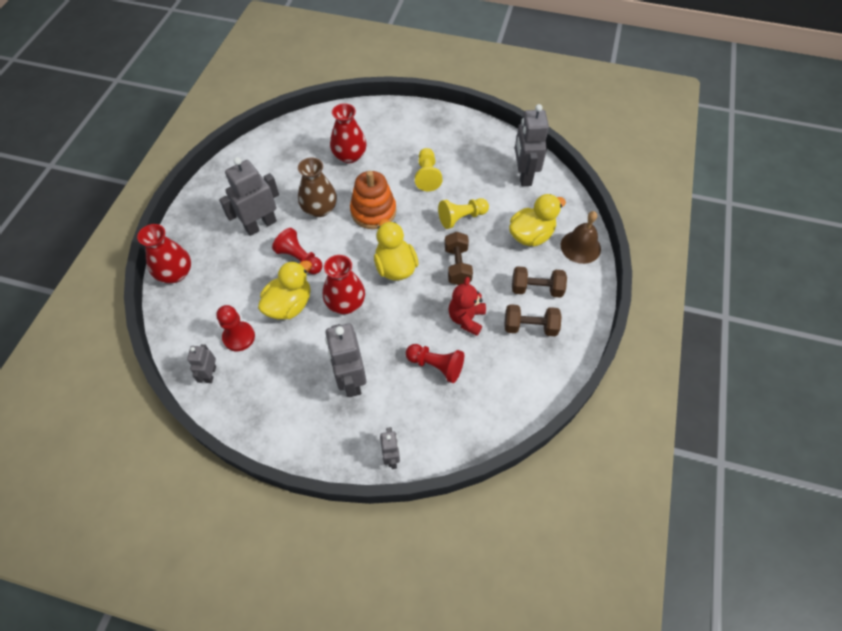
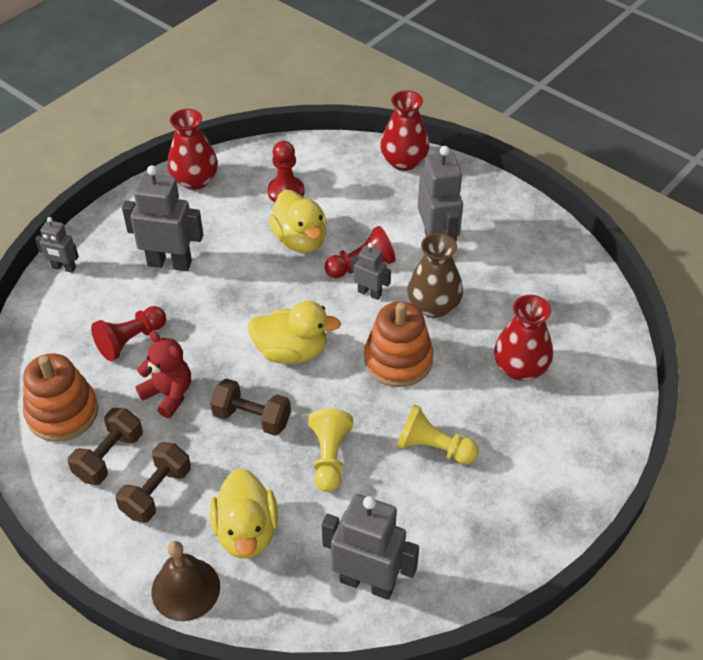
camera: 115 degrees right, 10 degrees down
grey robot [187,344,216,383] -> grey robot moved to [351,243,391,300]
red vase [323,255,365,314] -> red vase moved to [168,109,218,190]
none -> orange stacking toy [23,353,98,442]

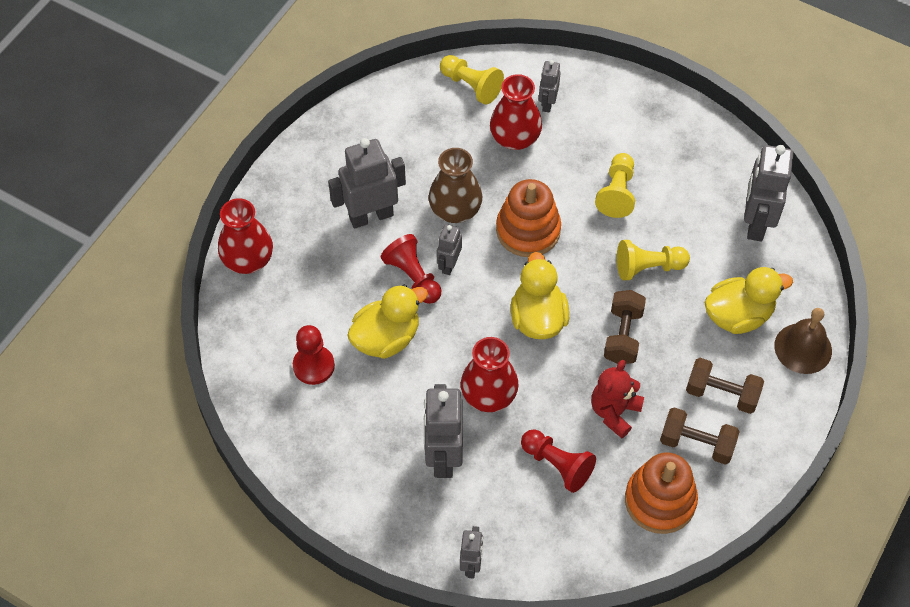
camera: 100 degrees left, 10 degrees up
red vase [168,109,218,190] -> red vase moved to [461,337,519,412]
none -> yellow pawn [440,55,504,105]
none -> grey robot [539,60,561,113]

